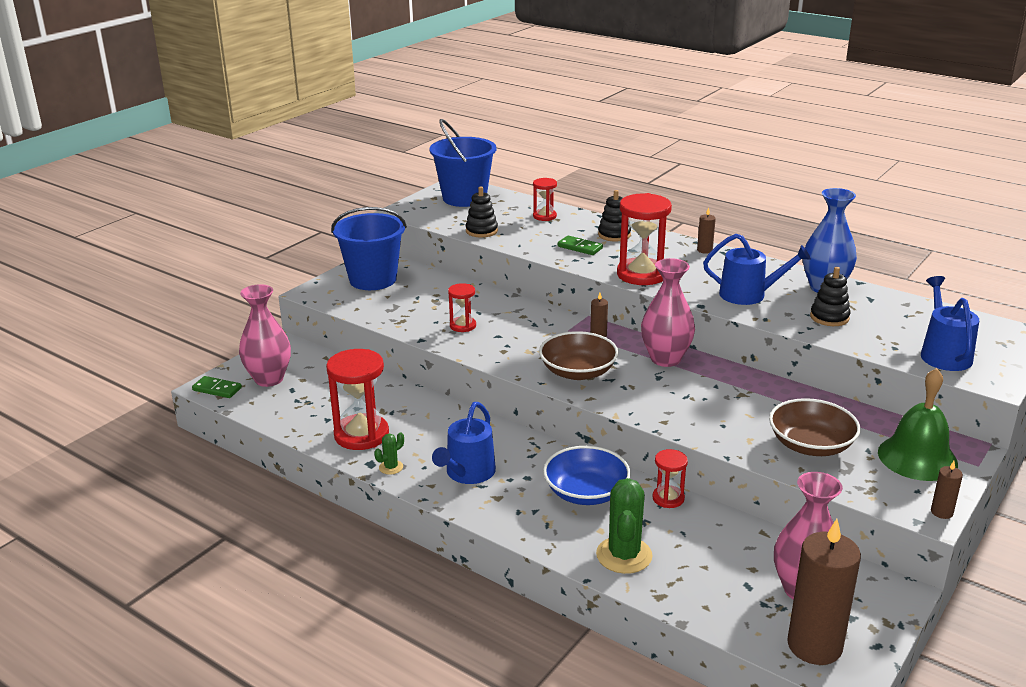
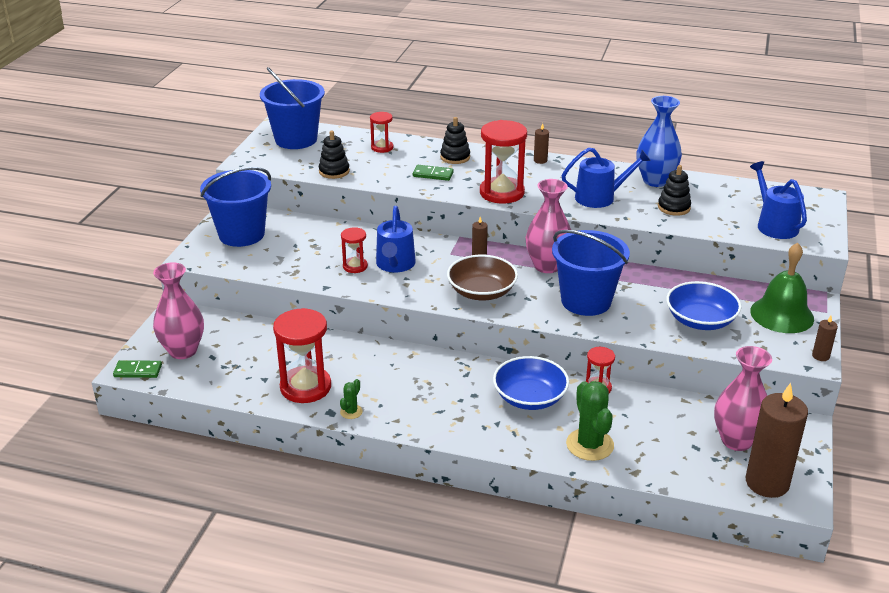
camera: 20 degrees left, 5 degrees up
blue watering can [432,402,496,484] -> blue watering can moved to [376,206,416,272]
brown bowl [769,398,861,456] -> blue bowl [666,281,742,330]
none -> blue bucket [552,230,630,316]

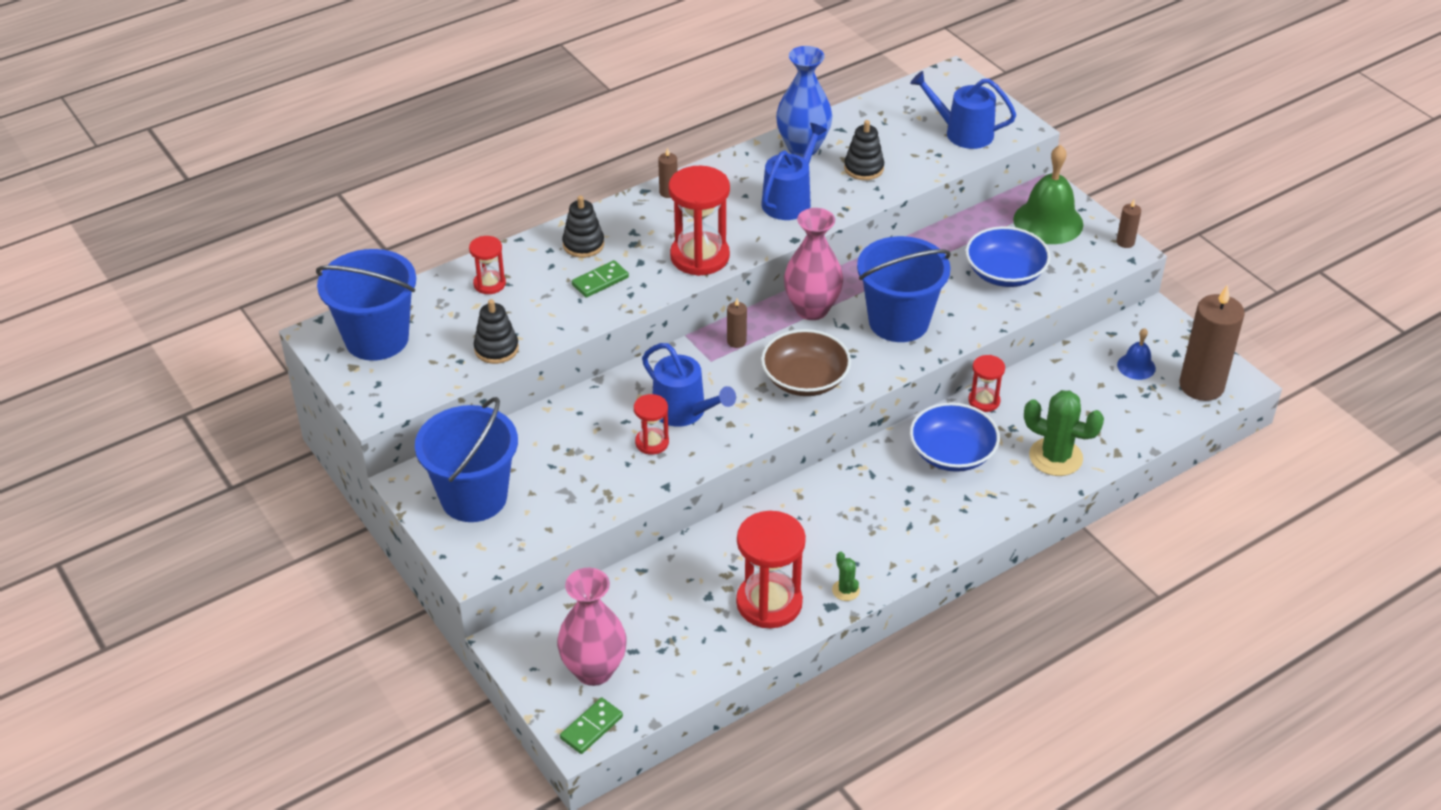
camera: 50 degrees left, 10 degrees up
pink vase [714,346,772,451] -> blue bell [1117,328,1156,380]

